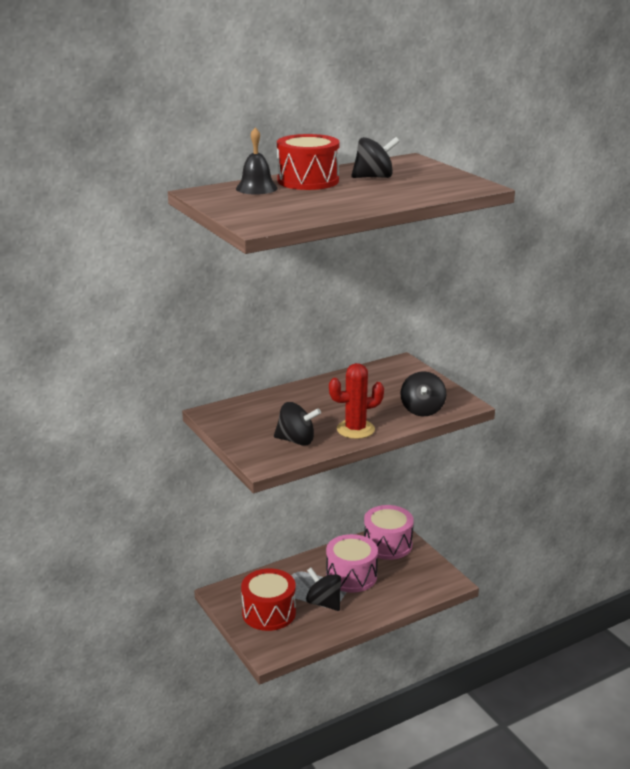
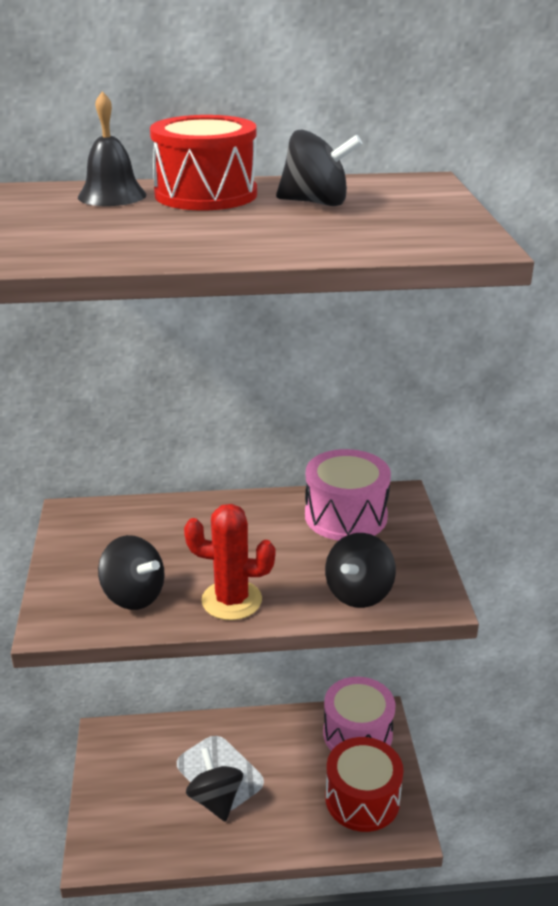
camera: 25 degrees right, 5 degrees up
red drum [241,568,296,631] -> red drum moved to [325,737,403,832]
pink drum [326,534,378,592] -> pink drum moved to [305,449,391,541]

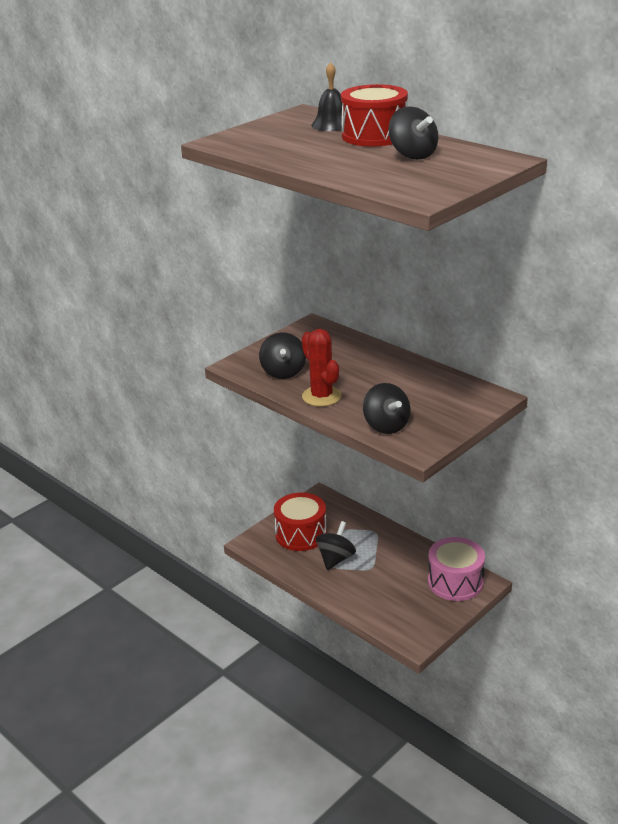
camera: 50 degrees right, 0 degrees up
pink drum [305,449,391,541] -> none
black spinning top [325,533,396,608] -> black spinning top turned 105 degrees counterclockwise [363,383,410,434]
red drum [325,737,403,832] -> red drum moved to [274,492,327,551]

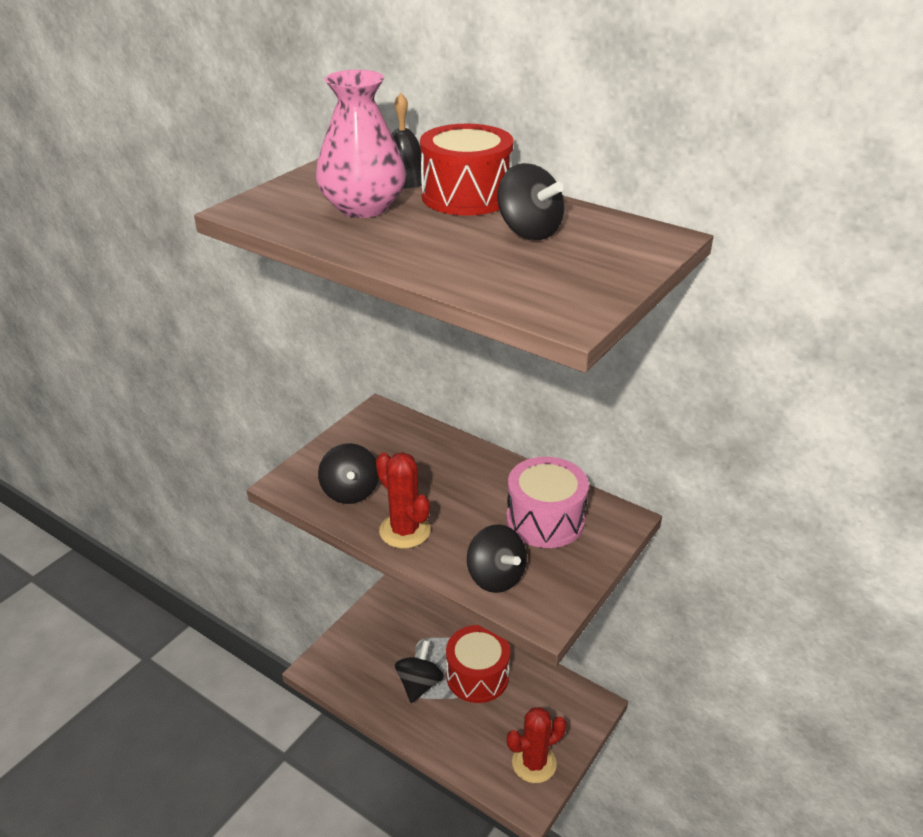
camera: 10 degrees left, 5 degrees up
red drum [274,492,327,551] -> red drum moved to [446,625,510,703]
pink drum [428,537,485,601] -> pink drum moved to [507,457,589,548]
none -> pink vase [316,70,406,218]
none -> red cactus [507,707,566,783]

